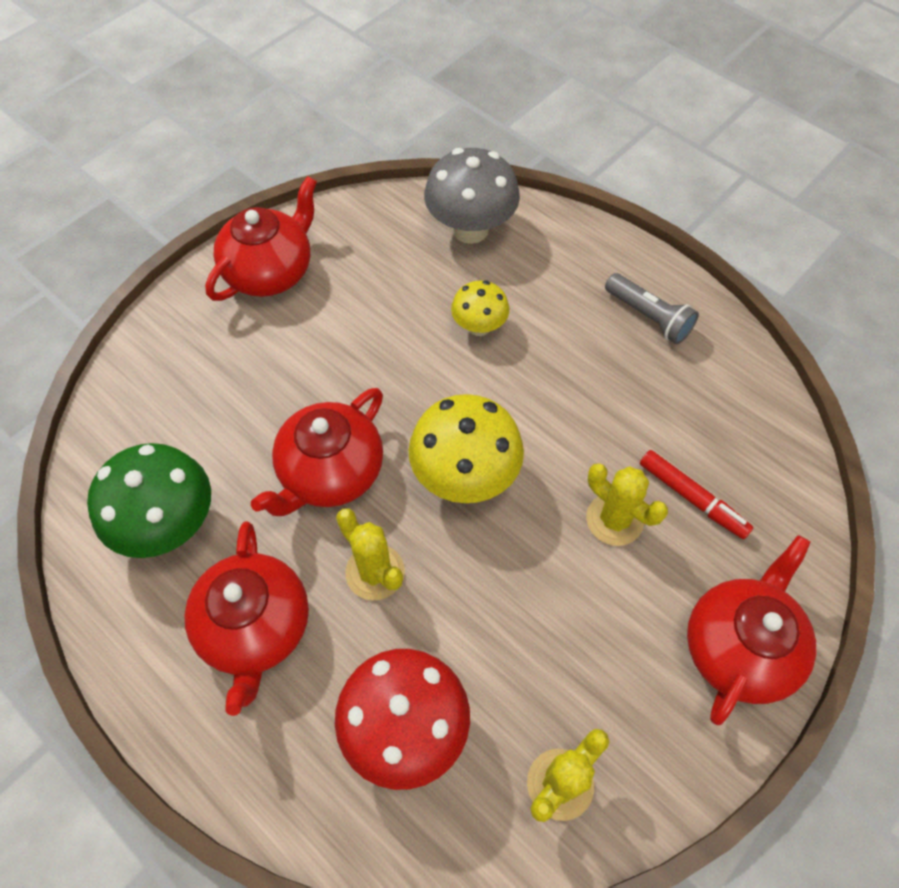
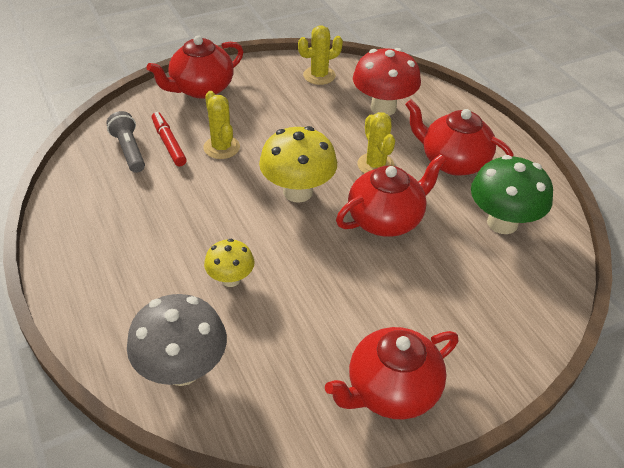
camera: 160 degrees left, 15 degrees down
red teapot [184,522,309,716] -> red teapot turned 75 degrees counterclockwise [405,99,514,176]
grey flashlight [605,273,699,344] -> grey flashlight moved to [106,111,145,173]

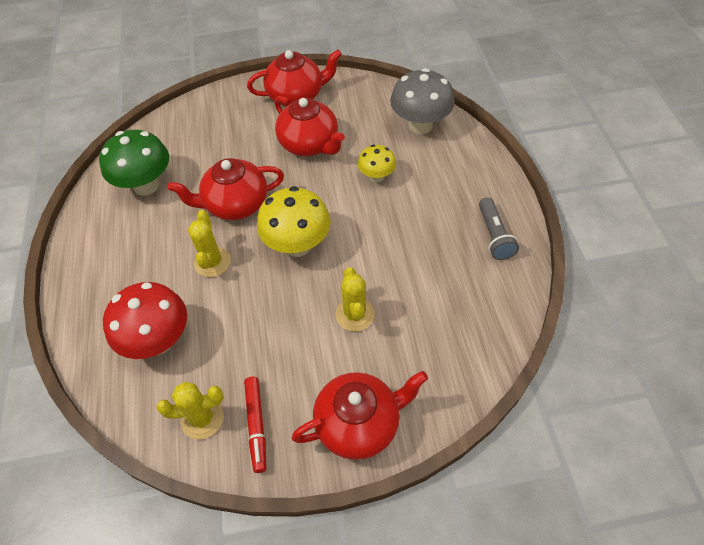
camera: 160 degrees left, 10 degrees up
grey flashlight [106,111,145,173] -> grey flashlight moved to [479,197,519,260]
red marker [152,112,187,167] -> red marker moved to [244,377,266,473]
red teapot [405,99,514,176] -> red teapot moved to [274,96,345,156]

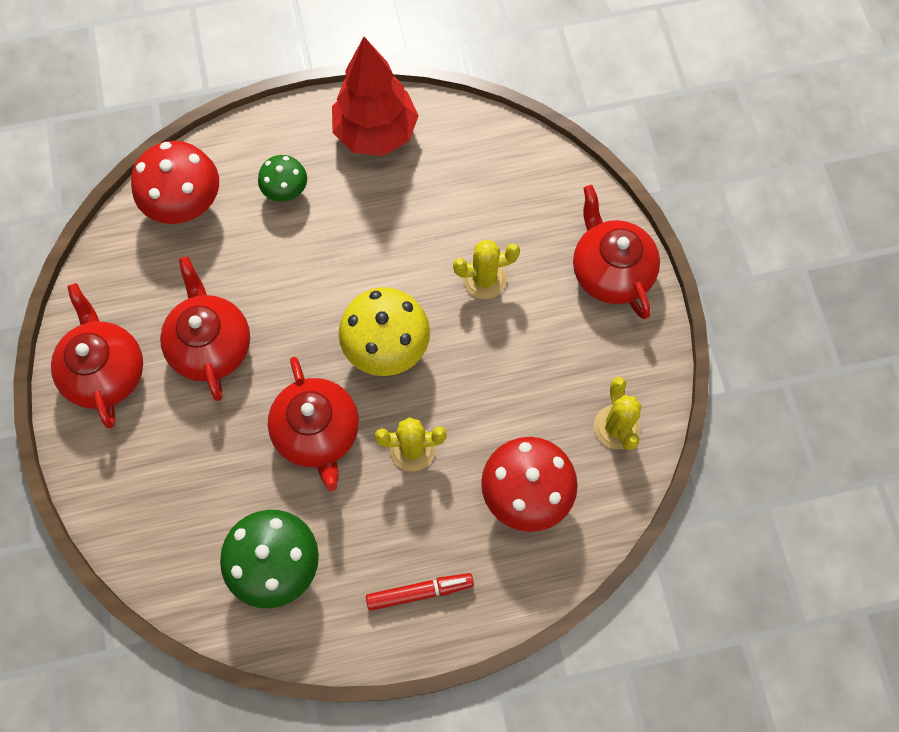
camera: 95 degrees left, 15 degrees up
red marker [244,377,266,473] -> red marker moved to [366,573,474,611]
red teapot [274,96,345,156] -> red teapot turned 60 degrees counterclockwise [160,256,250,401]
yellow mushroom [358,145,396,183] -> none
grey mushroom [390,68,455,134] -> red mushroom [131,141,219,224]
grey flashlight [479,197,519,260] -> red tree [332,37,419,156]
none -> green mushroom [258,155,307,202]

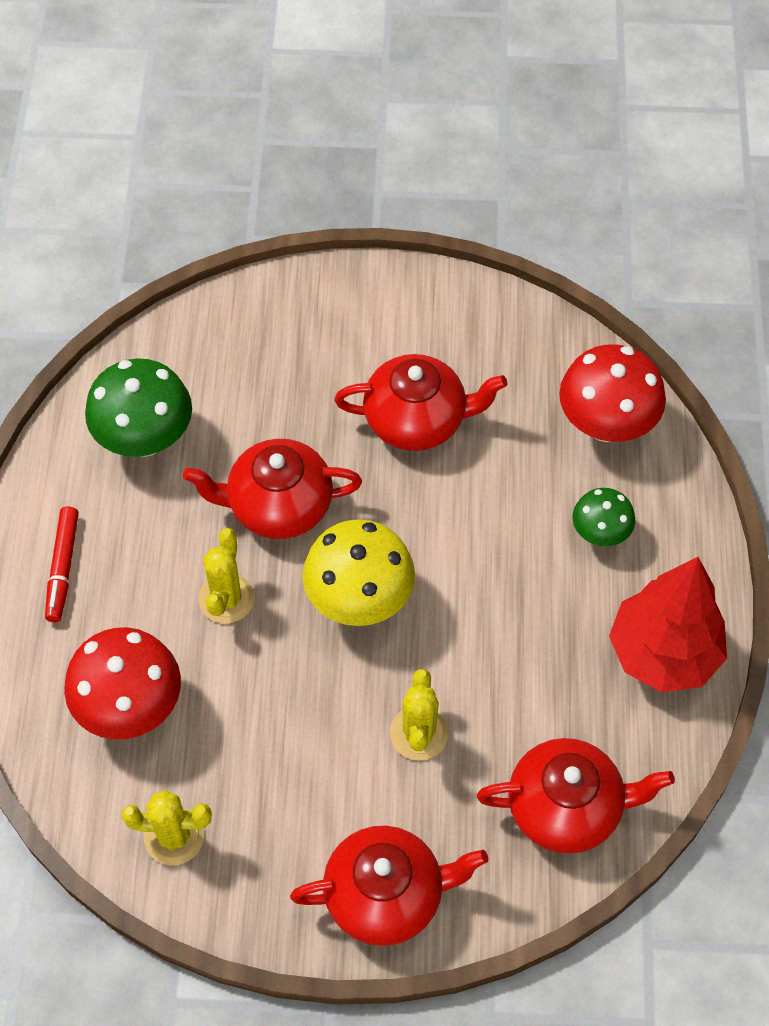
camera: 105 degrees right, 10 degrees down
red teapot [51,283,143,428] -> red teapot moved to [477,738,675,854]

